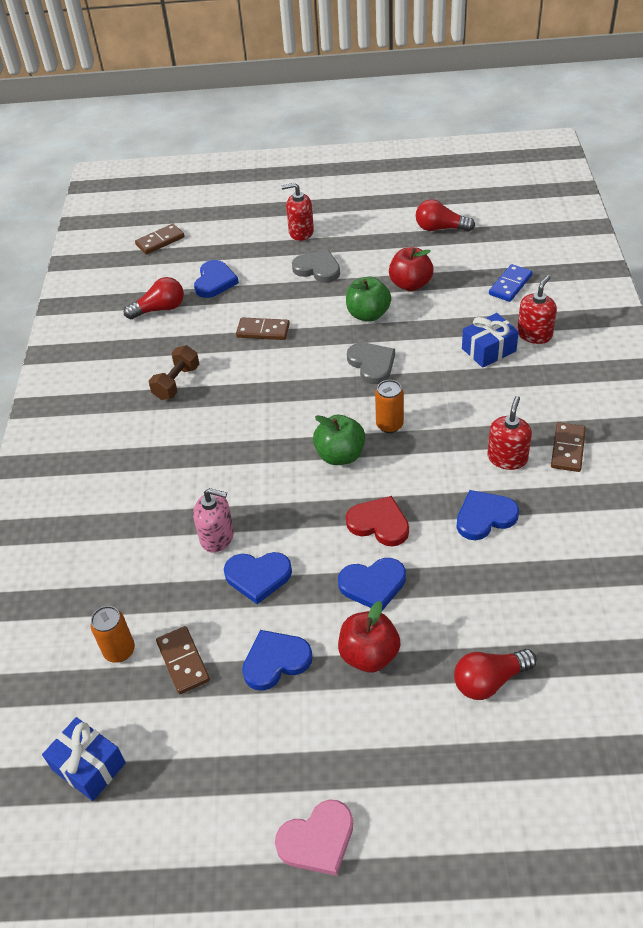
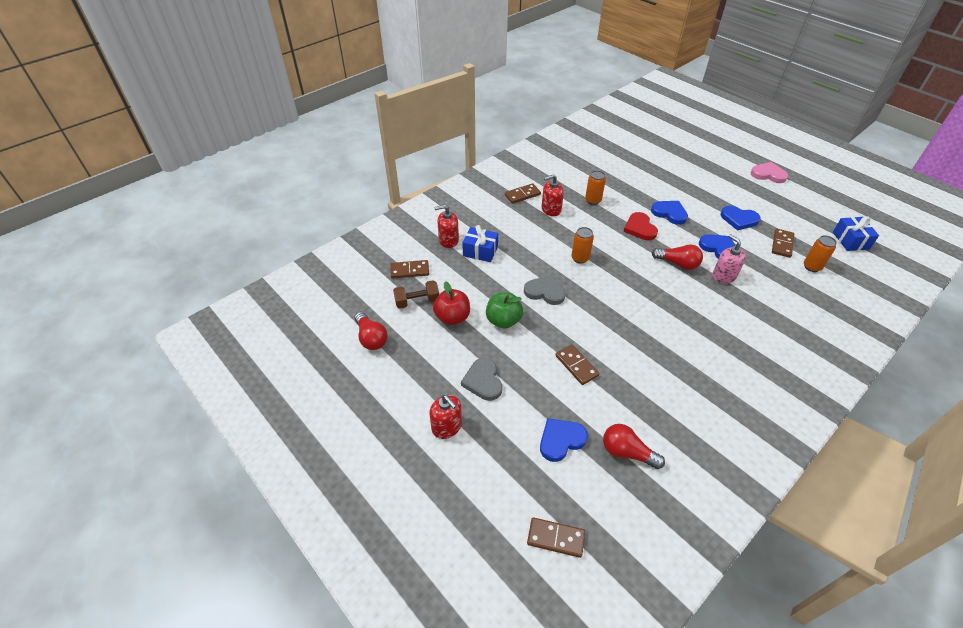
camera: 135 degrees left, 0 degrees up
brown dumbbell [149,345,199,400] -> brown dumbbell moved to [393,280,439,309]
green apple [313,415,365,465] -> none
red apple [338,601,401,673] -> none
grey heart [347,343,395,384] -> grey heart turned 90 degrees clockwise [524,275,566,305]
red light bulb [454,649,537,700] -> red light bulb moved to [652,244,703,270]
blue heart [456,490,519,540] -> orange can [585,170,606,205]
blue domino [489,264,533,302] -> brown domino [390,260,429,279]

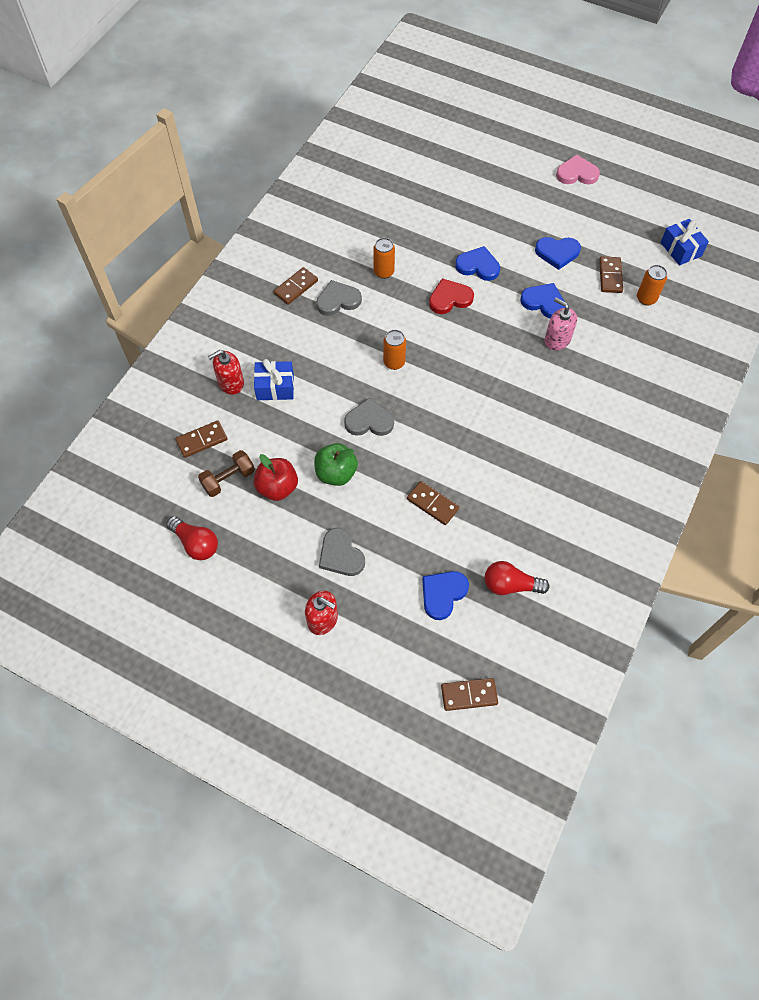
camera: 20 degrees left, 15 degrees up
red soap dispenser [542,174,564,216] -> grey heart [316,280,362,316]
red heart [624,212,658,240] -> red heart turned 105 degrees clockwise [429,278,474,314]
red light bulb [652,244,703,270] -> none

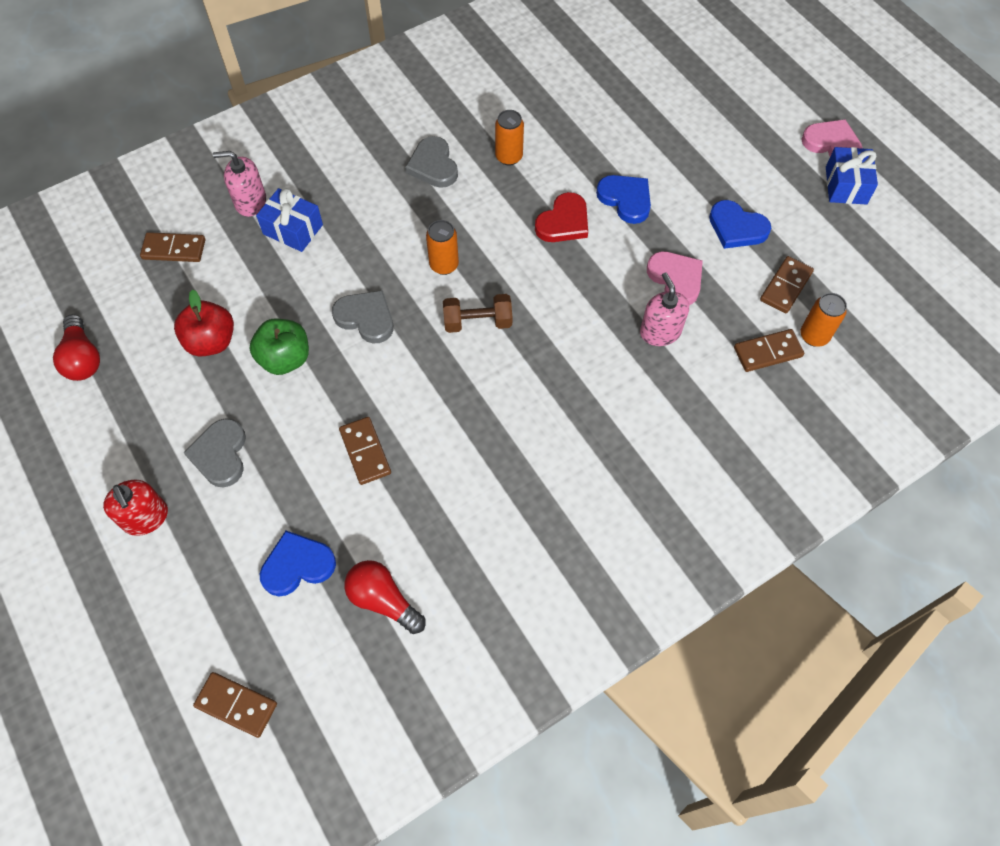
camera: 30 degrees right, 0 degrees up
brown dumbbell [198,450,255,497] -> brown dumbbell moved to [443,294,512,333]
red soap dispenser [208,350,244,395] -> pink soap dispenser [213,151,266,217]
brown domino [273,267,318,305] -> brown domino moved to [734,329,804,372]
grey heart [316,280,362,316] -> grey heart turned 120 degrees counterclockwise [405,136,458,188]
red heart [429,278,474,314] -> red heart turned 120 degrees clockwise [535,192,588,242]
blue heart [520,283,565,318] -> pink heart [647,251,703,305]
blue gift [660,219,709,266] -> blue gift moved to [826,147,878,205]

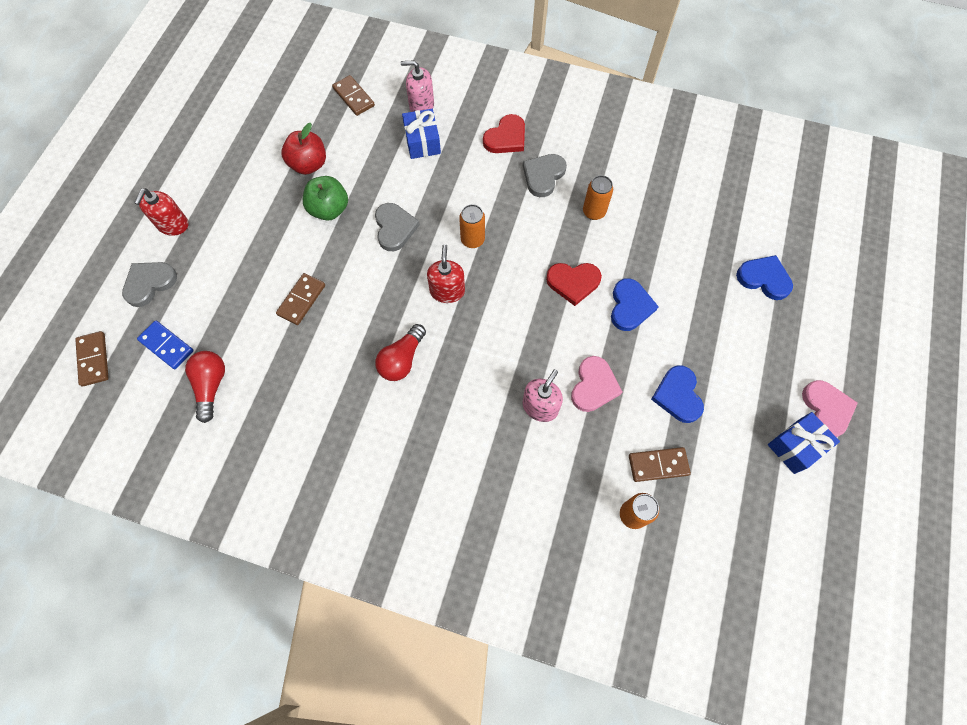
camera: 50 degrees right, 5 degrees up
red light bulb [53,314,100,381] -> red light bulb moved to [375,324,426,381]
grey heart [183,418,246,487] -> grey heart moved to [122,262,177,307]
pink soap dispenser [213,151,266,217] -> pink soap dispenser turned 45 degrees counterclockwise [401,60,434,112]
blue heart [260,531,336,596] -> blue heart moved to [736,255,793,300]
brown dumbbell [443,294,512,333] -> red soap dispenser [427,244,465,303]
brown domino [734,329,804,372] -> none
none -> blue domino [137,321,194,369]
none -> red heart [483,114,525,153]

